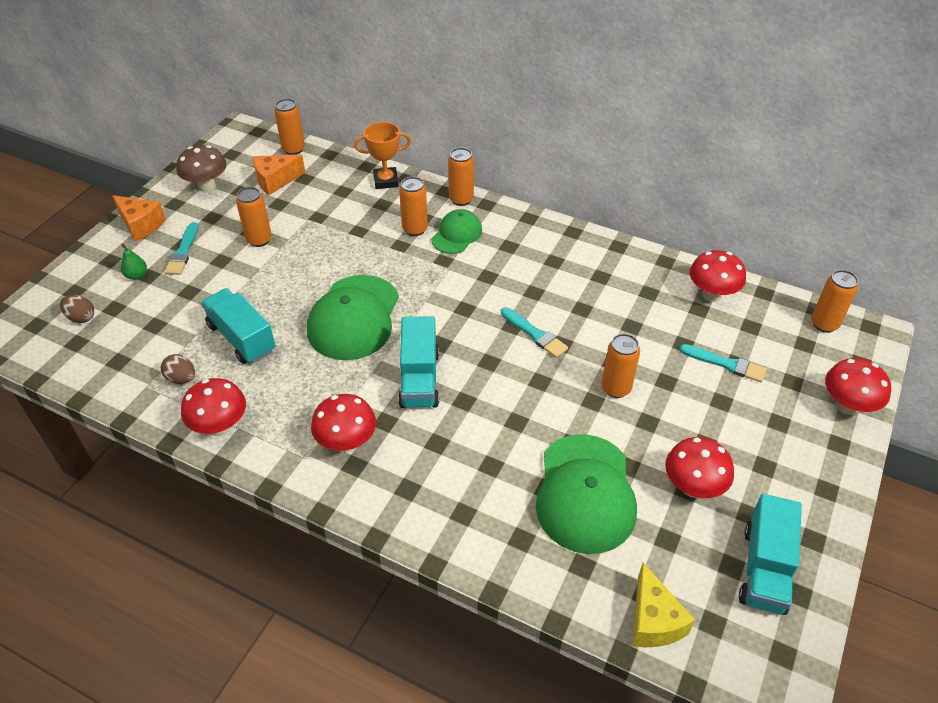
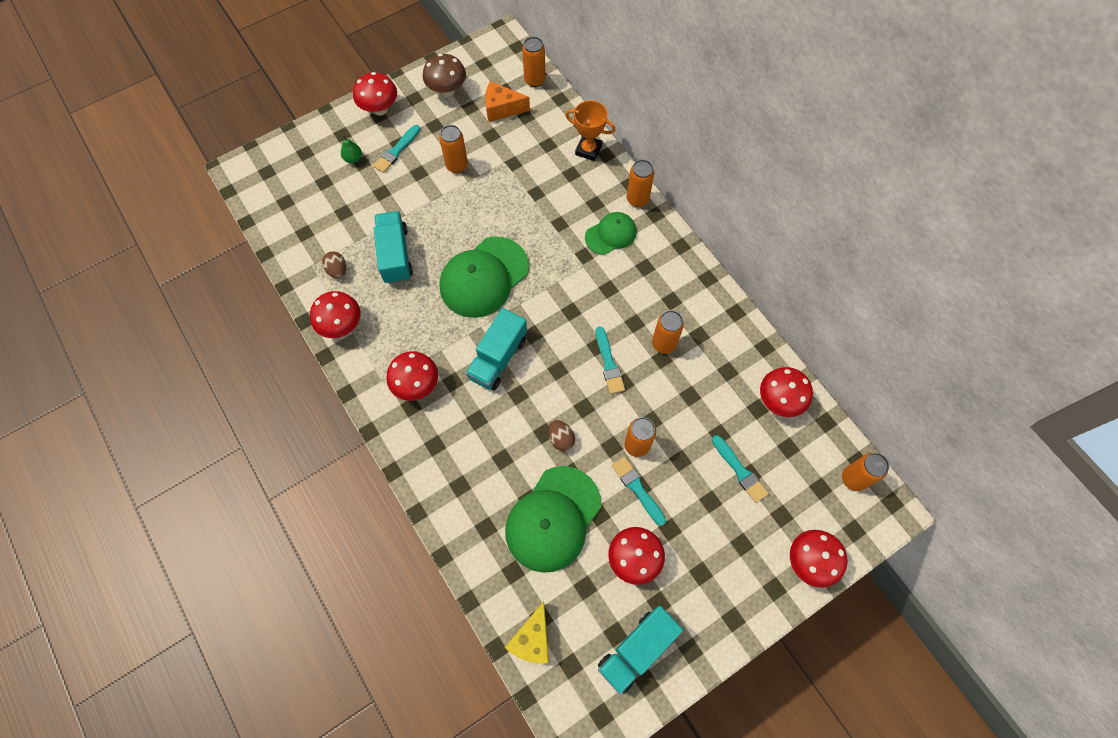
camera: 30 degrees right, 20 degrees up
brown egg [60,295,94,323] -> brown egg moved to [548,420,575,451]
orange cheese [112,195,166,242] -> red mushroom [353,72,397,116]
orange can [399,177,428,236] -> orange can moved to [652,310,684,354]
none -> turquoise brush [612,456,666,526]

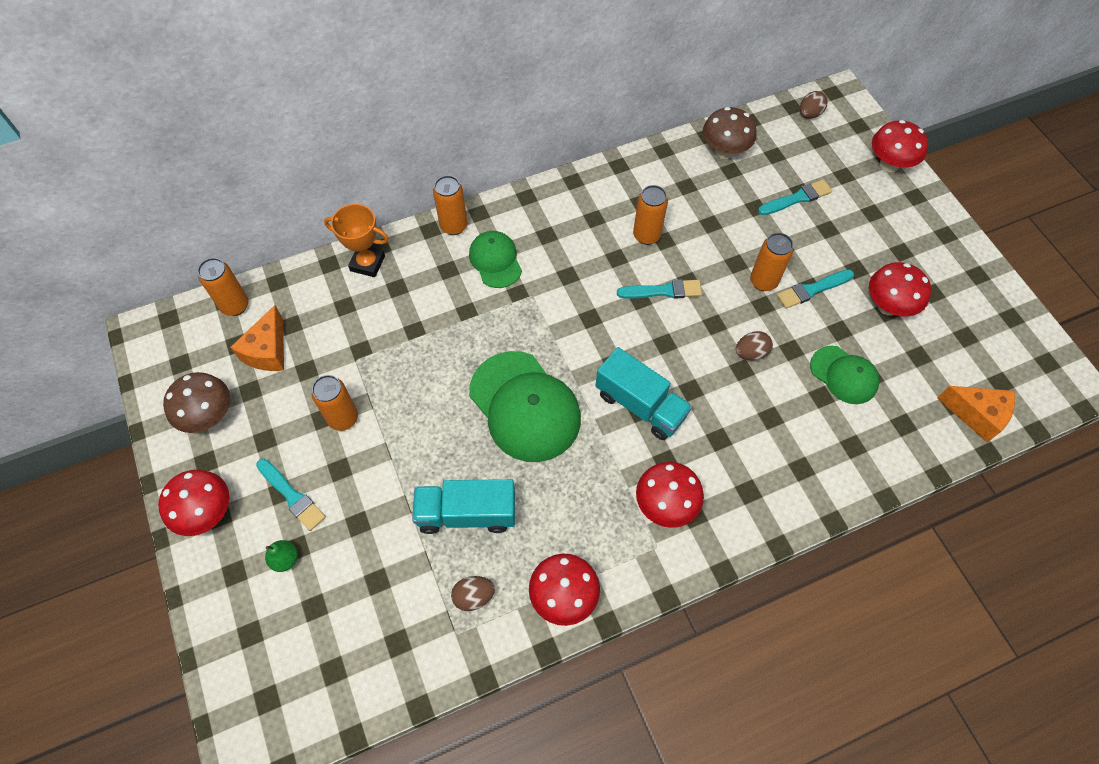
camera: 80 degrees left, 5 degrees down
green cap [505,466,601,573] -> green cap [810,346,879,404], size x0.57
yellow cheese [505,602,549,663] -> orange cheese [937,386,1015,443]
orange trophy [565,100,615,161] -> orange trophy turned 75 degrees clockwise [324,204,389,277]
turquoise truck [598,606,683,695] -> none
red mushroom [760,367,813,417] -> brown mushroom [703,107,757,159]
orange can [842,453,889,491] -> brown egg [800,91,828,119]

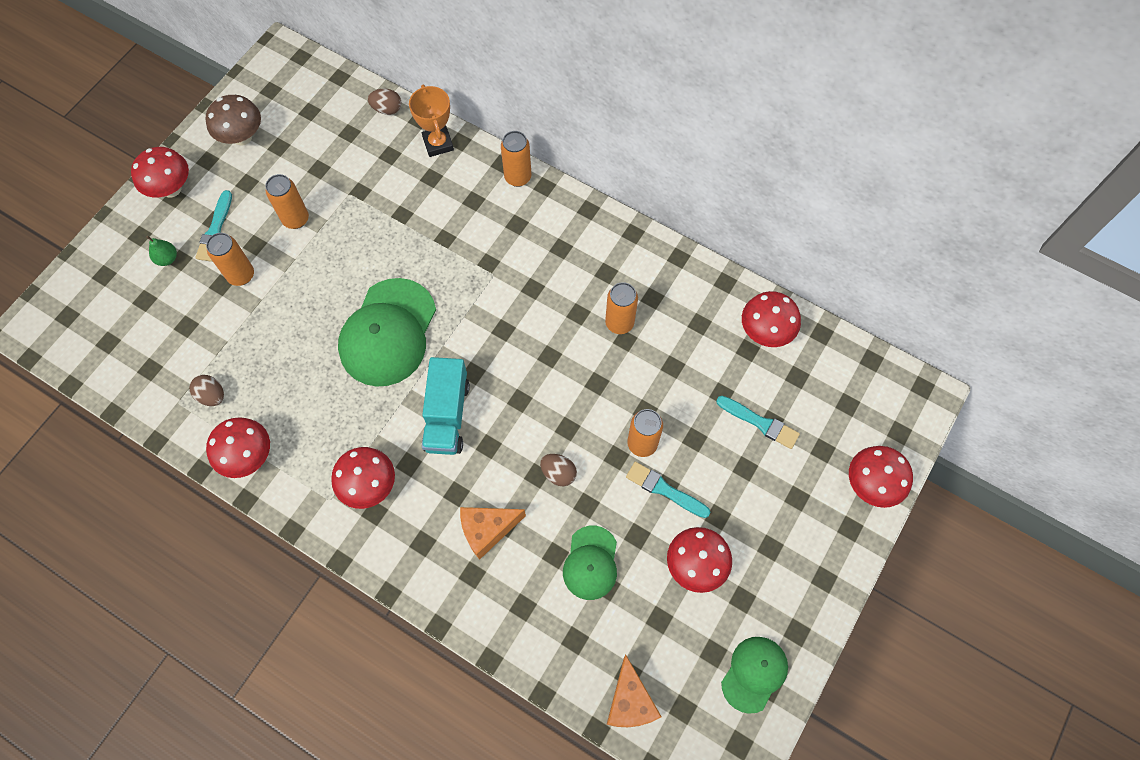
camera: 55 degrees right, 5 degrees up
orange can [198,258,248,316] -> orange can moved to [206,233,254,286]
orange cheese [230,305,284,371] -> orange cheese moved to [460,507,526,560]
turquoise truck [412,479,515,534] -> none
green cap [469,231,522,288] -> green cap moved to [721,637,788,714]
turquoise brush [617,279,702,299] -> none
brown mushroom [703,107,757,159] -> red mushroom [742,291,801,347]
brown egg [800,91,828,119] -> brown egg moved to [368,89,401,115]

